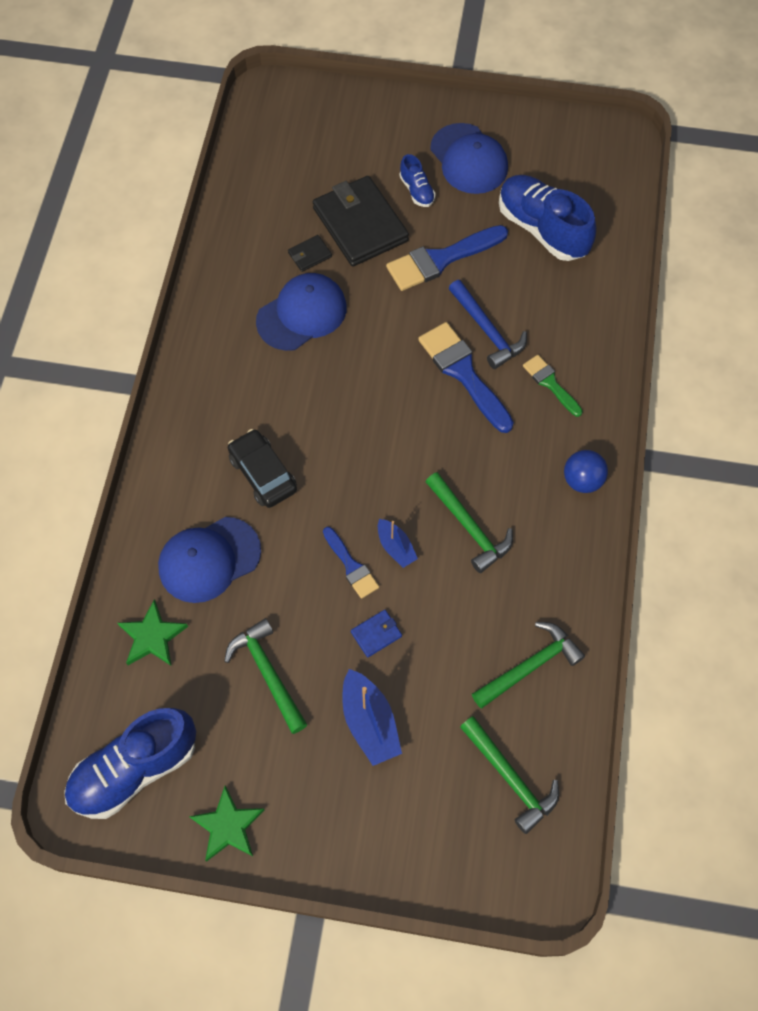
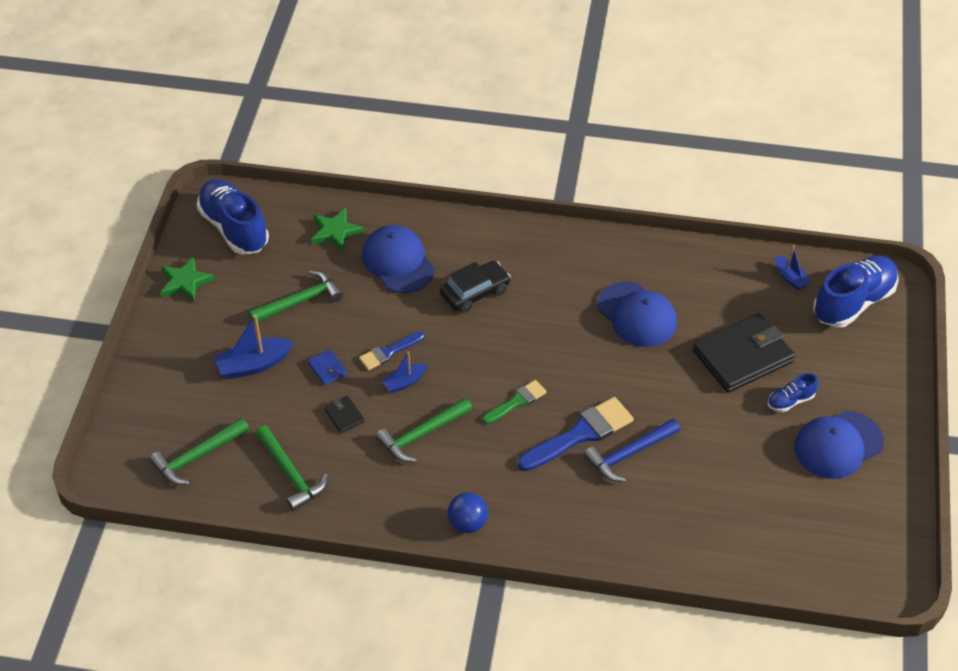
camera: 90 degrees right, 15 degrees down
black wallet [288,235,332,272] -> black wallet moved to [324,396,365,433]
blue brush [386,225,508,291] -> none
blue shoe [499,175,596,261] -> blue shoe moved to [813,256,899,327]
green brush [523,355,583,417] -> green brush moved to [483,380,547,424]
none -> blue boat [775,245,811,290]

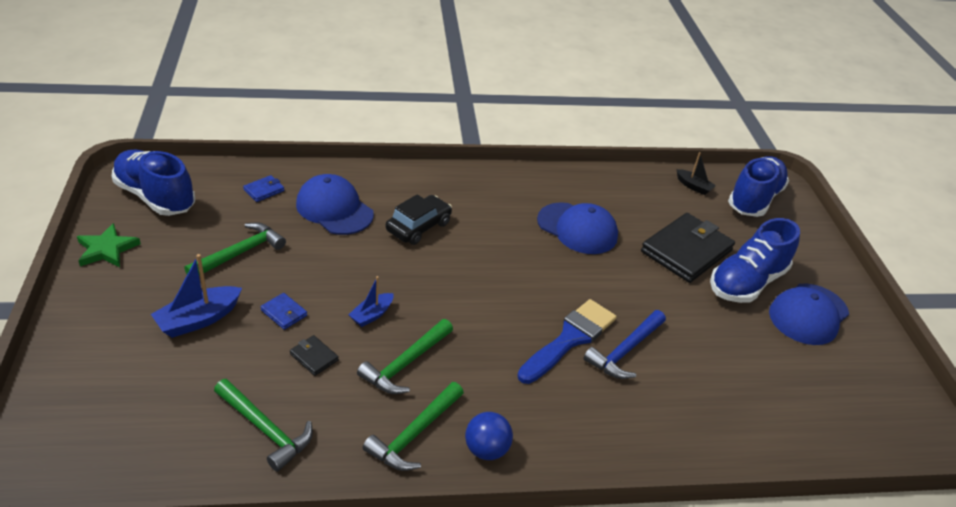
camera: 20 degrees left, 10 degrees down
green hammer [149,417,249,485] -> green hammer moved to [363,382,464,471]
green star [311,208,364,252] -> blue wallet [243,175,285,202]
blue brush [359,332,425,370] -> none
green brush [483,380,547,424] -> none
blue shoe [768,373,818,412] -> blue shoe [710,218,800,303], size x2.10
blue boat [775,245,811,290] -> black boat [676,152,716,195]

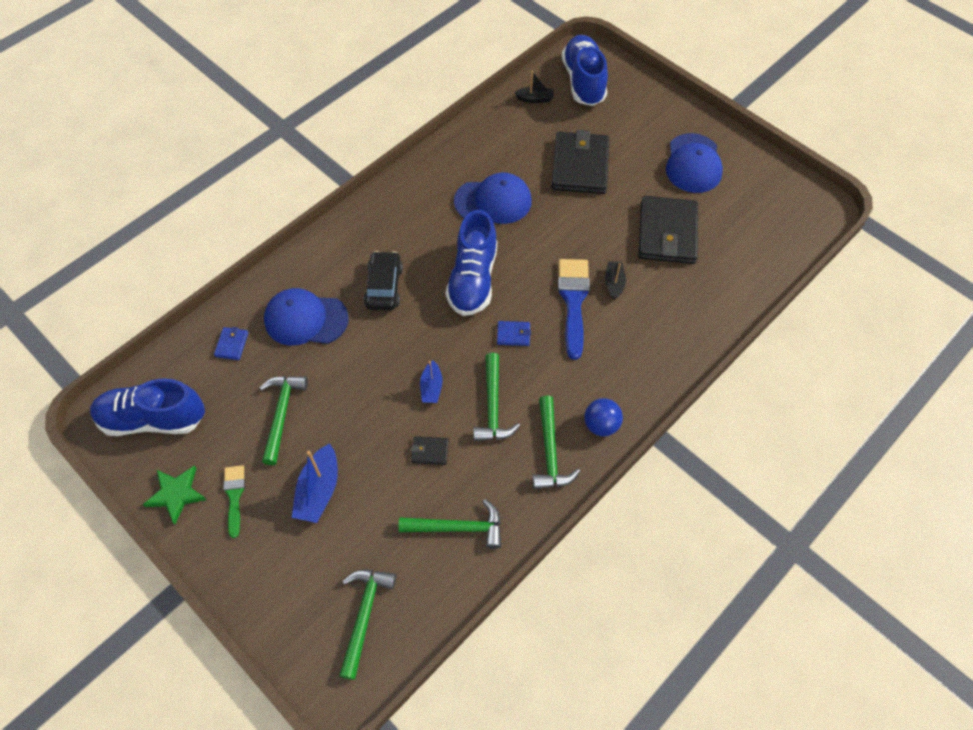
camera: 35 degrees left, 20 degrees up
blue wallet [260,293,307,330] -> blue wallet moved to [497,321,531,346]
blue hammer [583,310,666,379] -> black boat [605,261,626,300]
blue shoe [710,218,800,303] -> blue shoe moved to [445,210,497,316]
none -> green brush [223,465,245,538]
none -> green hammer [339,570,396,680]
none -> black wallet [638,196,698,264]

